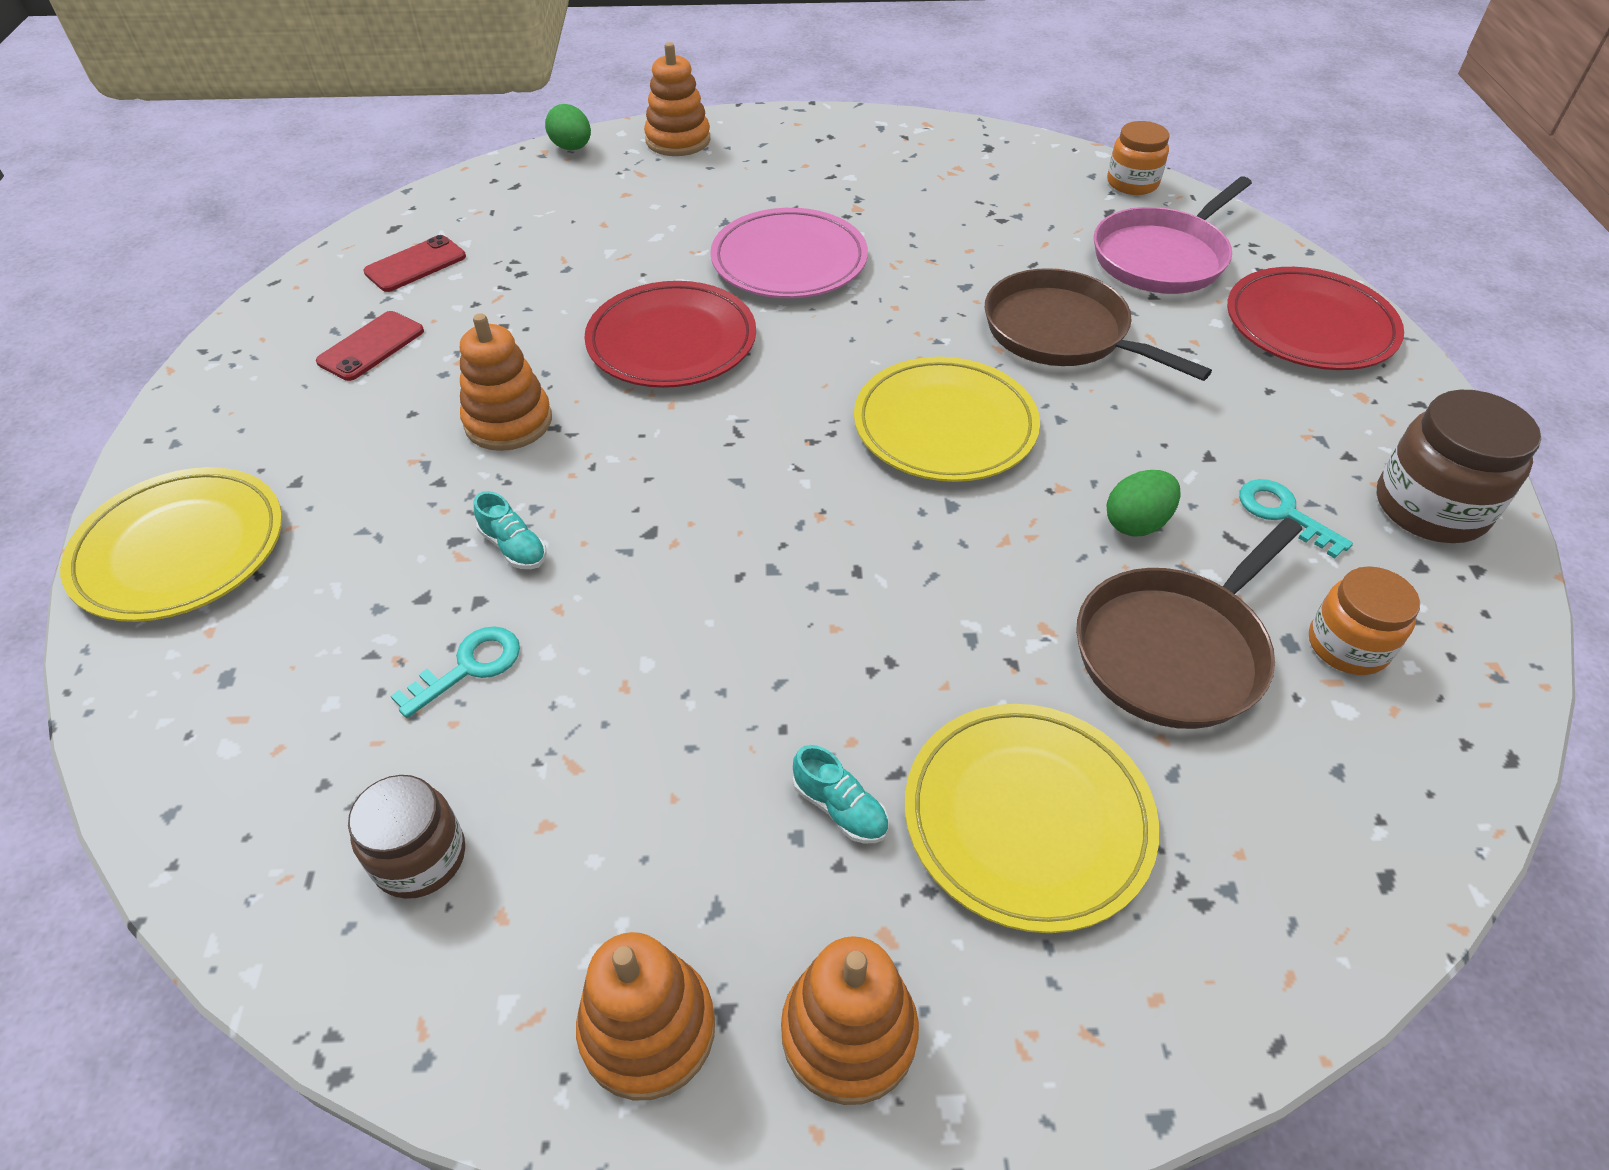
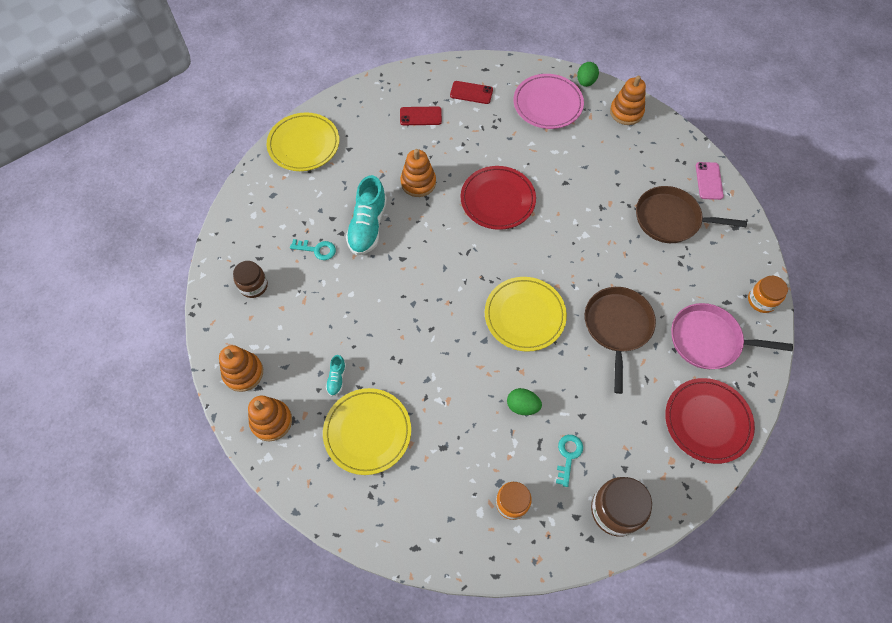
camera: 55 degrees right, 15 degrees up
turquoise shoe [474,491,547,569] -> turquoise shoe [346,175,387,255], size x2.16
pink plate [710,208,868,298] -> pink plate moved to [514,74,584,129]
brown pan [1076,518,1302,729] -> brown pan moved to [636,186,747,243]
none -> pink phone [696,162,724,200]

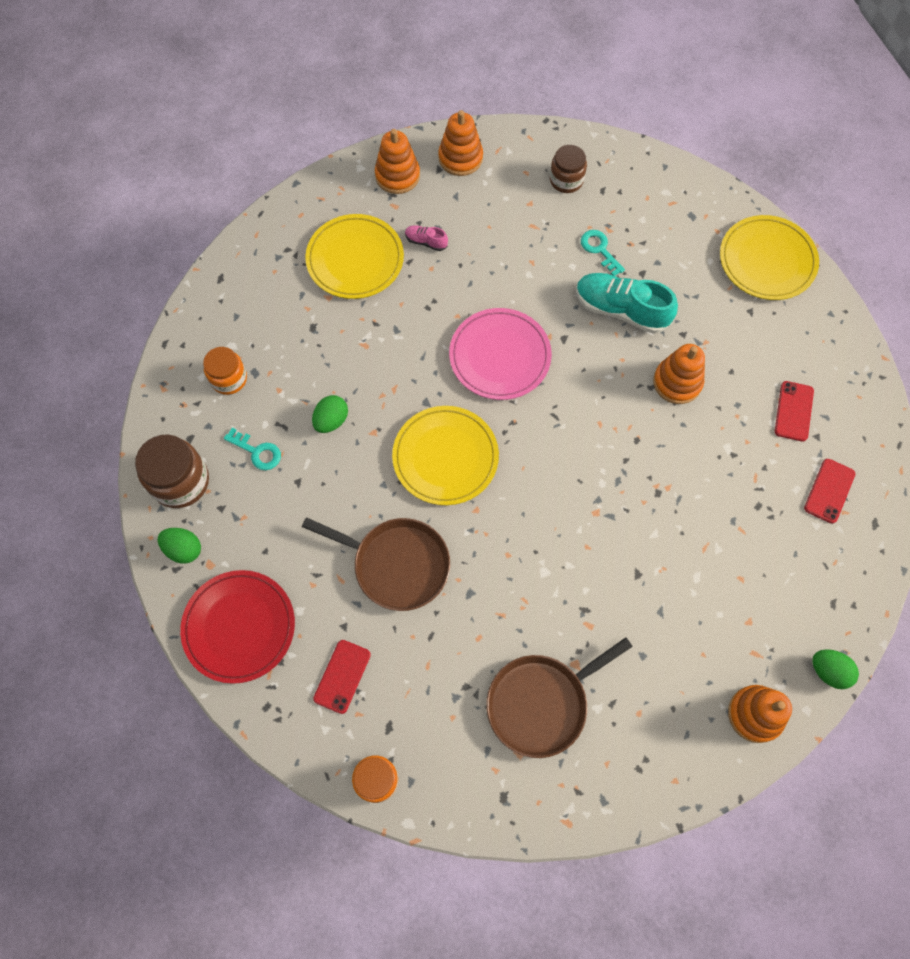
camera: 105 degrees right, 5 degrees up
turquoise key [290,239,336,260] -> turquoise key turned 120 degrees clockwise [581,230,625,276]
turquoise shoe [326,355,346,396] -> pink shoe [405,225,448,251]
red plate [460,166,536,230] -> none
pink plate [514,74,584,129] -> pink plate moved to [449,308,552,400]
brown pan [636,186,747,243] -> brown pan turned 150 degrees counterclockwise [486,637,633,758]
pink pan [671,303,793,369] -> red phone [313,640,371,714]
pink phone [696,162,724,200] -> none
none -> green egg [158,528,201,563]

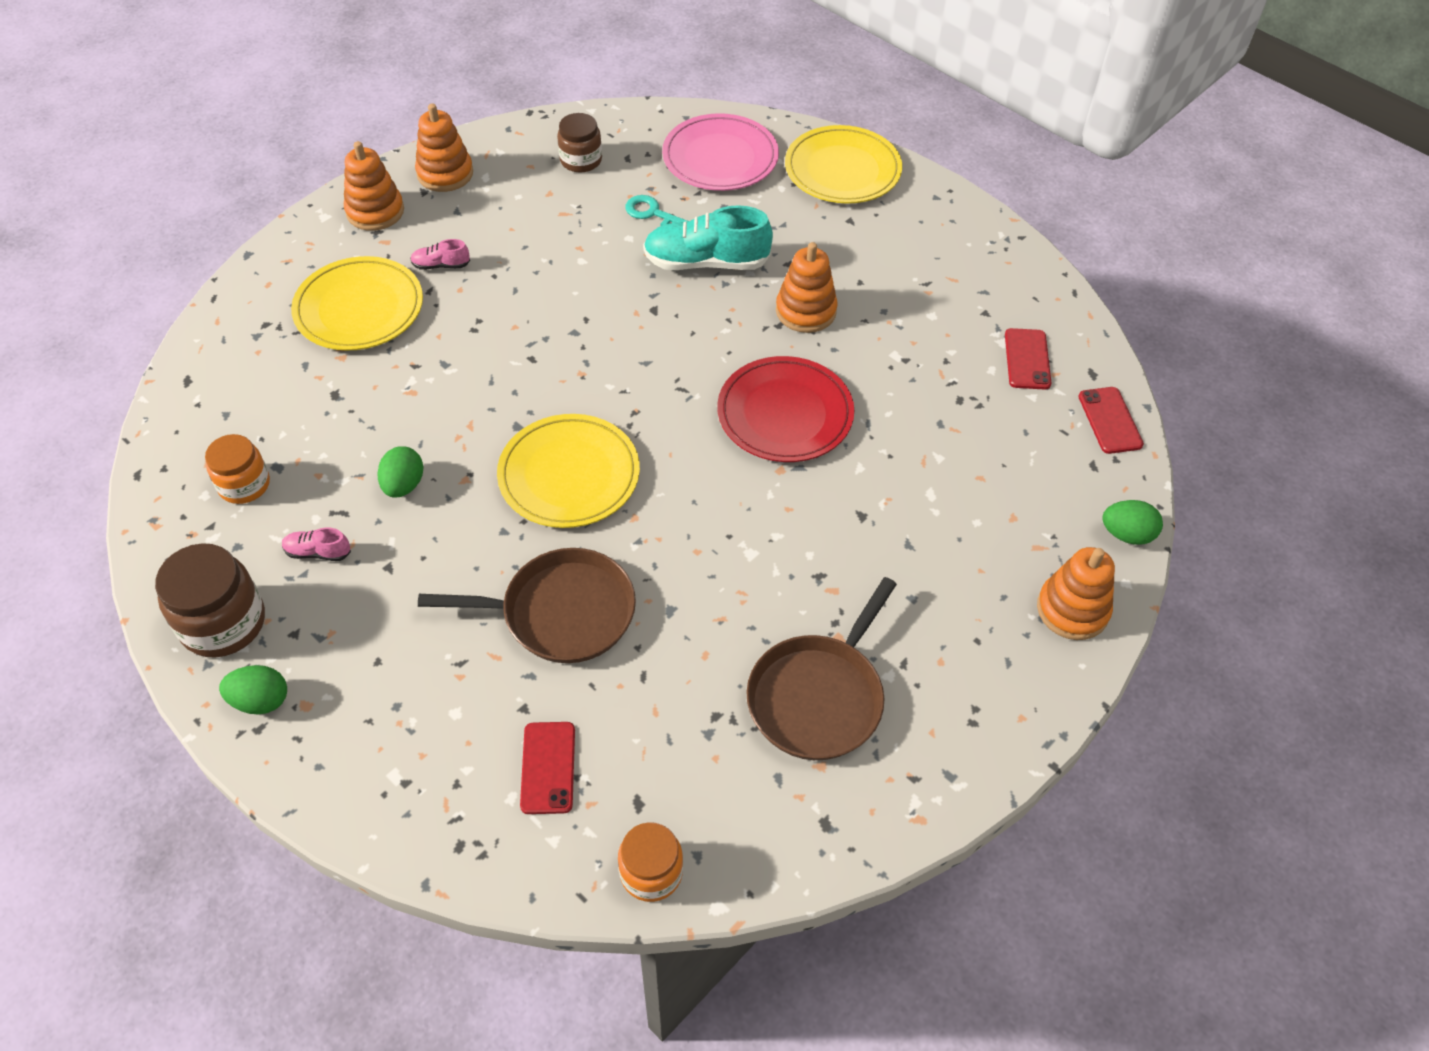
camera: 25 degrees left, 15 degrees down
red plate [180,570,295,684] -> red plate moved to [717,356,854,462]
turquoise key [224,428,281,470] -> pink shoe [282,528,351,561]
pink plate [449,308,552,400] -> pink plate moved to [662,113,779,191]
red phone [775,381,814,442] -> red phone moved to [1078,387,1144,454]

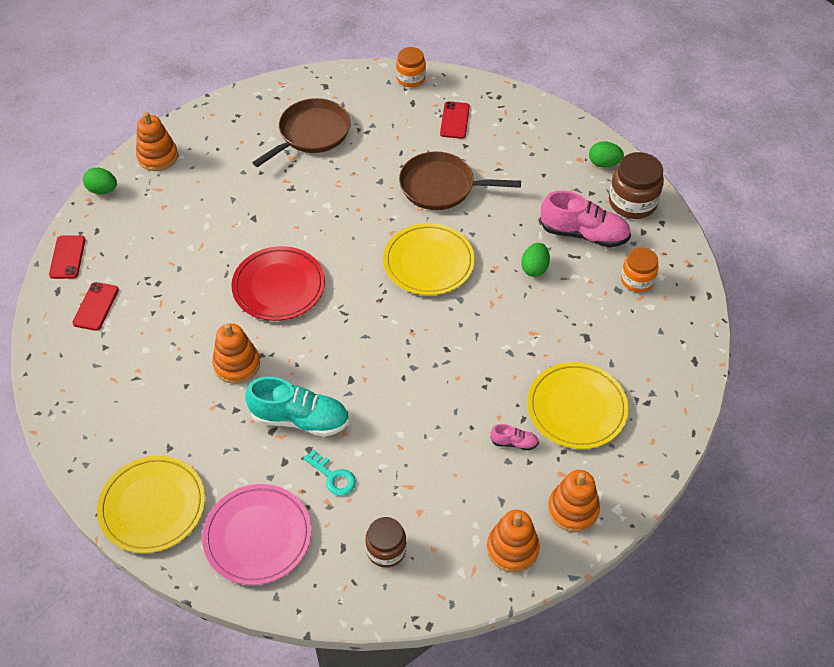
camera: 170 degrees left, 0 degrees up
pink shoe [282,528,351,561] -> pink shoe [540,191,631,248], size x2.16

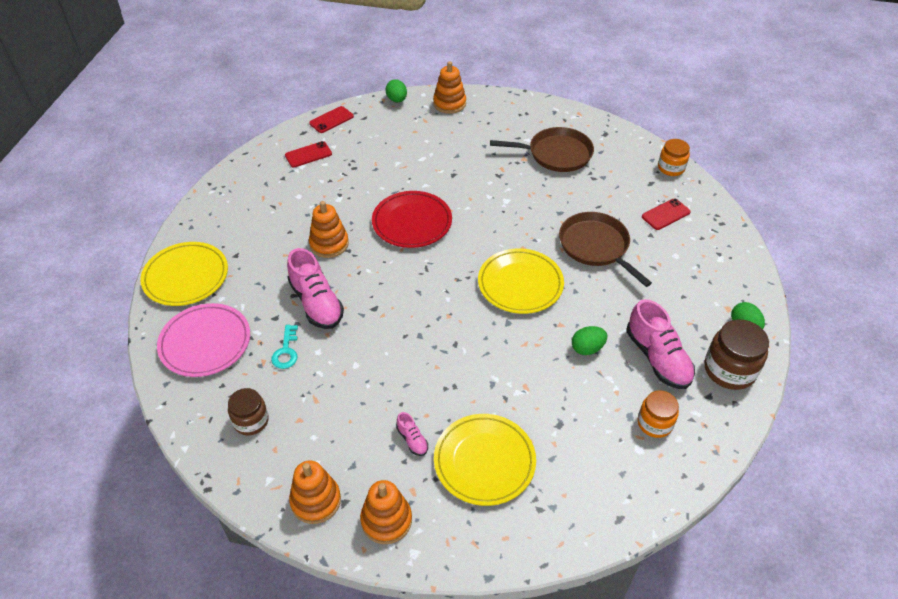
camera: 50 degrees right, 5 degrees down
turquoise shoe [245,377,349,437] -> pink shoe [287,248,344,329]

